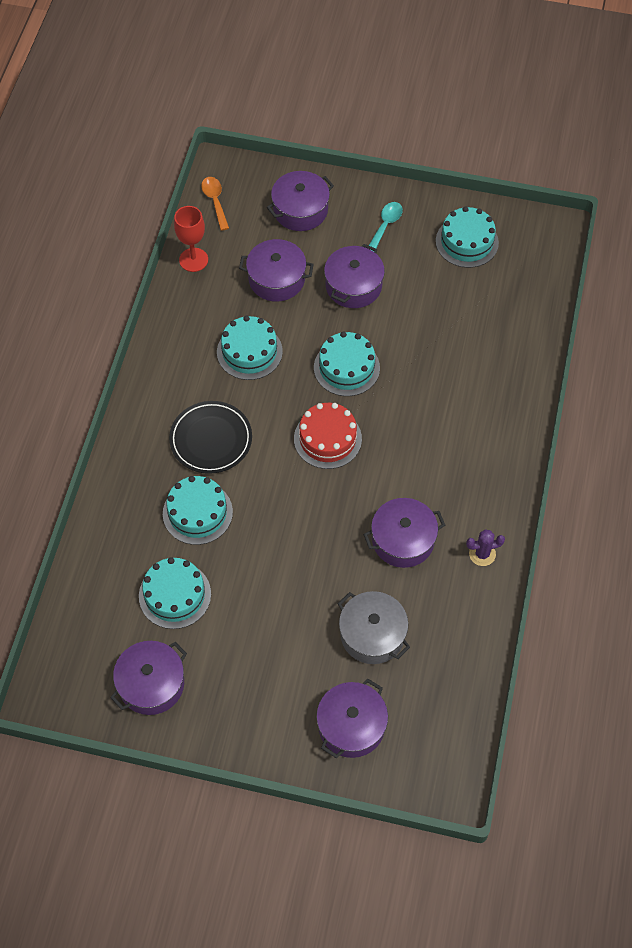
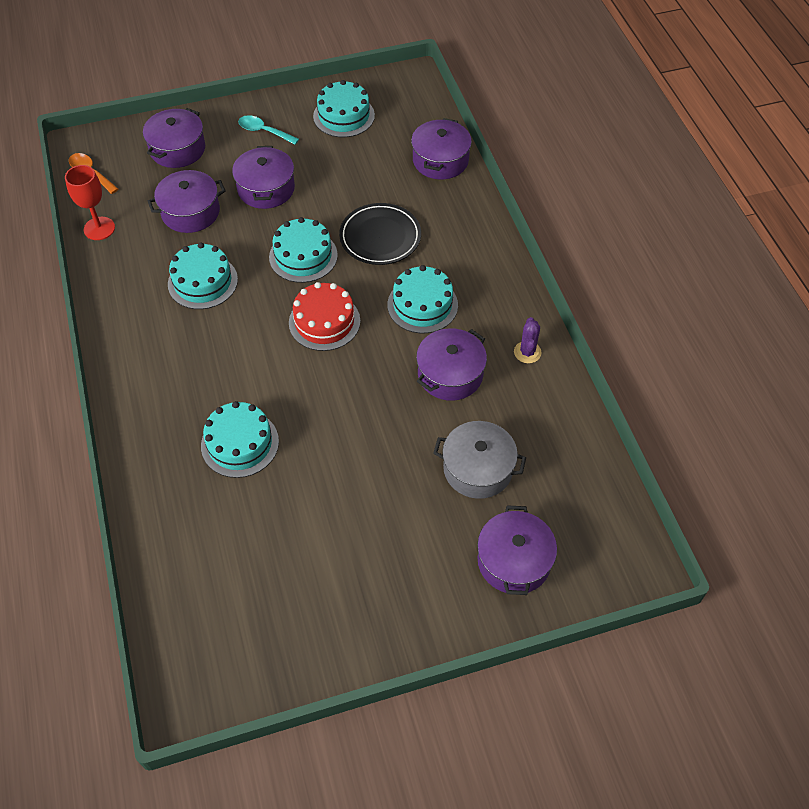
camera: 30 degrees left, 5 degrees down
purple pot [110,641,187,715] -> purple pot moved to [411,118,472,179]
turquoise cake [139,557,211,629] -> turquoise cake moved to [387,265,458,333]
black plate [169,401,252,474] -> black plate moved to [339,203,421,265]
turquoise spoon [369,202,403,252] -> turquoise spoon turned 60 degrees counterclockwise [238,115,299,145]
purple cactus [466,529,505,566] -> purple cactus turned 45 degrees counterclockwise [514,317,542,363]

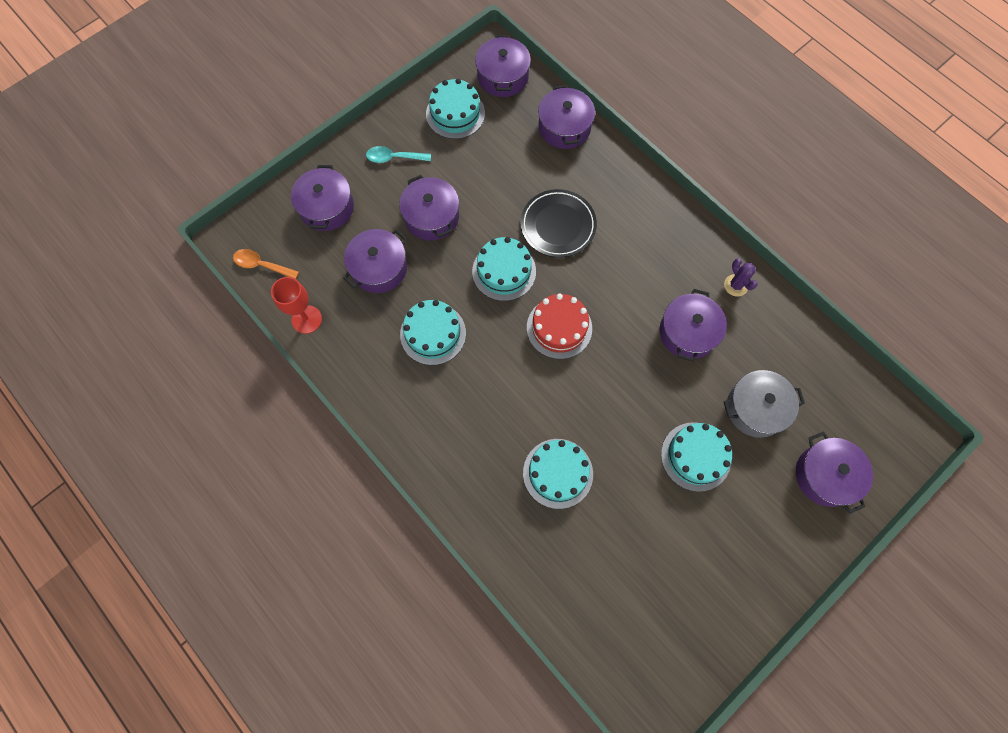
camera: 25 degrees left, 15 degrees up
turquoise cake [387,265,458,333] -> turquoise cake moved to [661,422,732,492]
none -> purple pot [475,35,531,97]

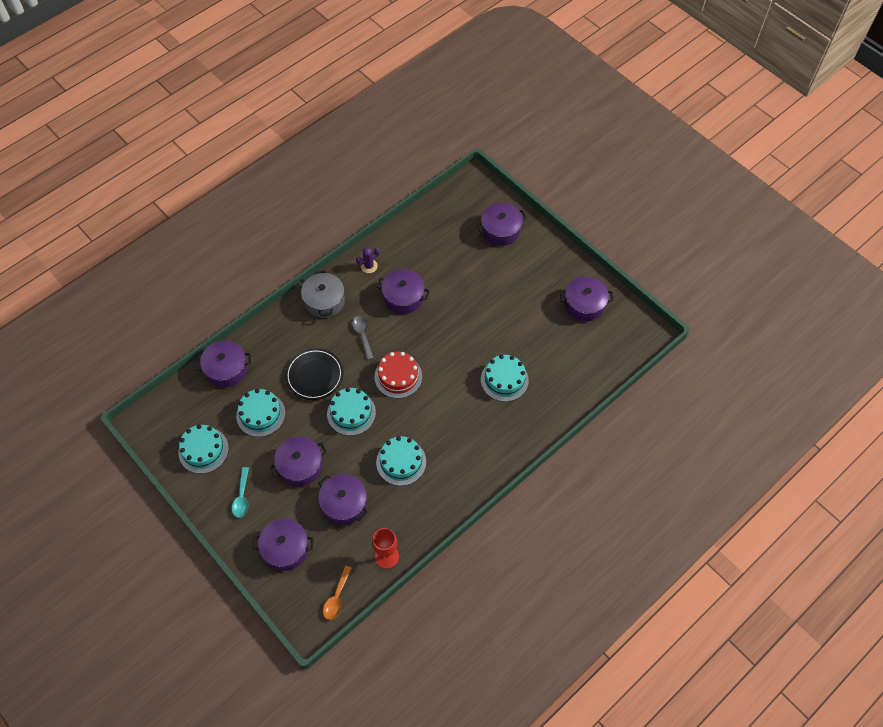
camera: 90 degrees left, 10 degrees down
purple pot [475,35,531,97] -> purple pot moved to [560,276,614,322]
turquoise cake [661,422,732,492] -> turquoise cake moved to [236,389,285,437]
grey pot [724,370,805,438] -> grey pot moved to [301,270,345,318]
none -> grey spoon [352,316,373,360]

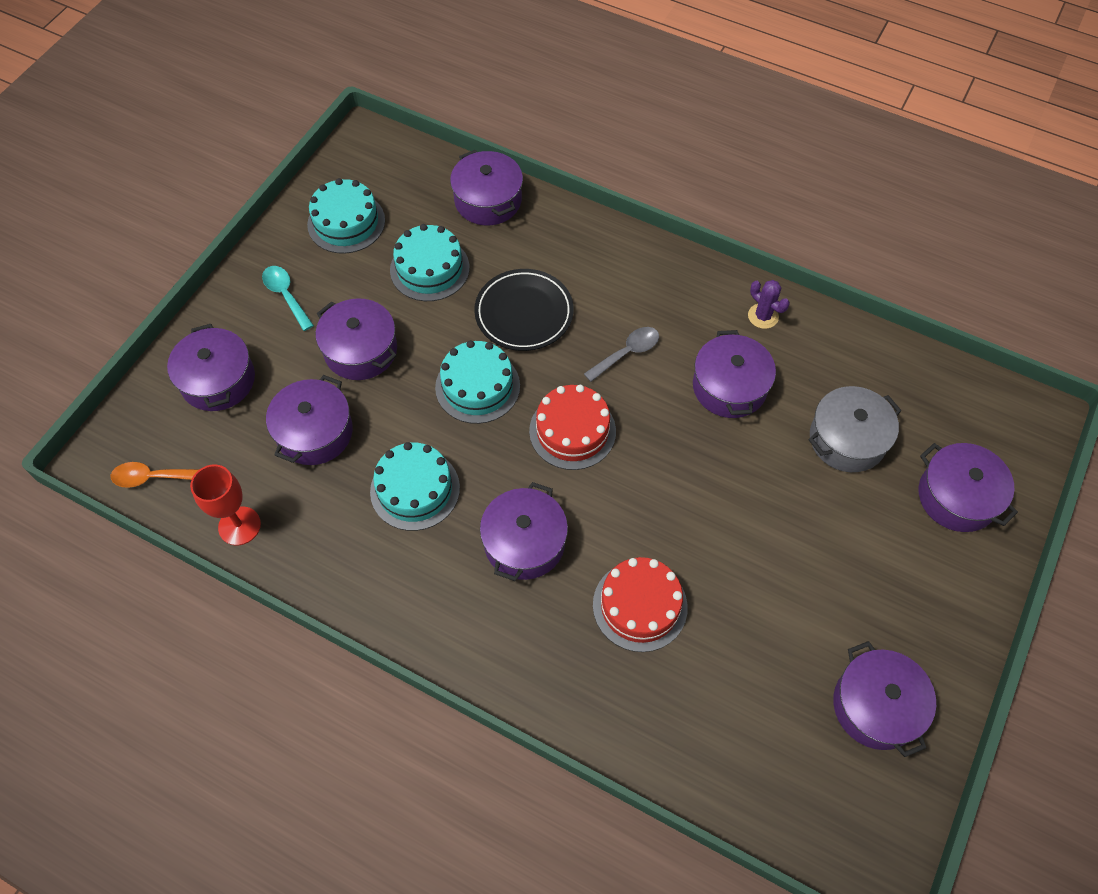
camera: 70 degrees right, 0 degrees up
turquoise spoon [232,467,249,518] -> turquoise spoon turned 75 degrees clockwise [262,266,314,331]
grey pot [301,270,345,318] -> grey pot moved to [808,386,902,472]
turquoise cake [481,355,529,402] -> red cake [593,557,688,652]
none -> purple pot [480,482,568,581]

